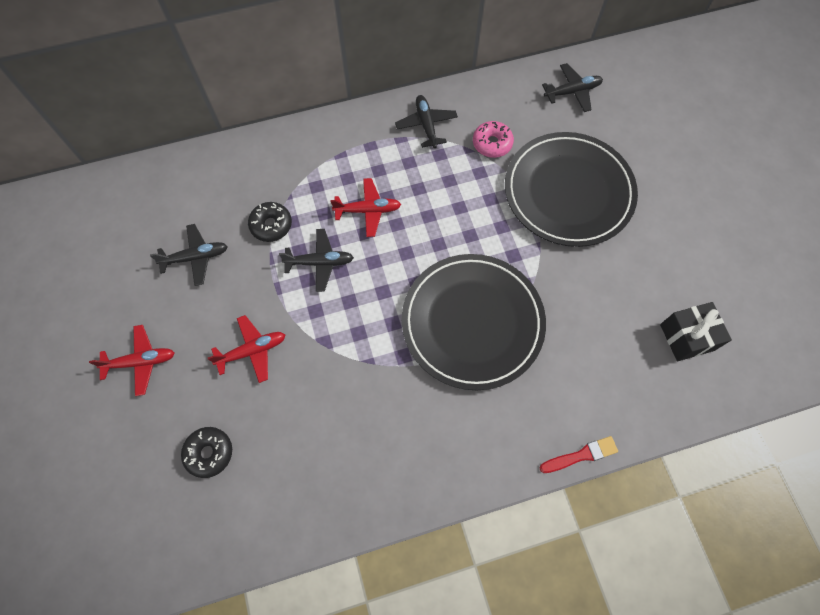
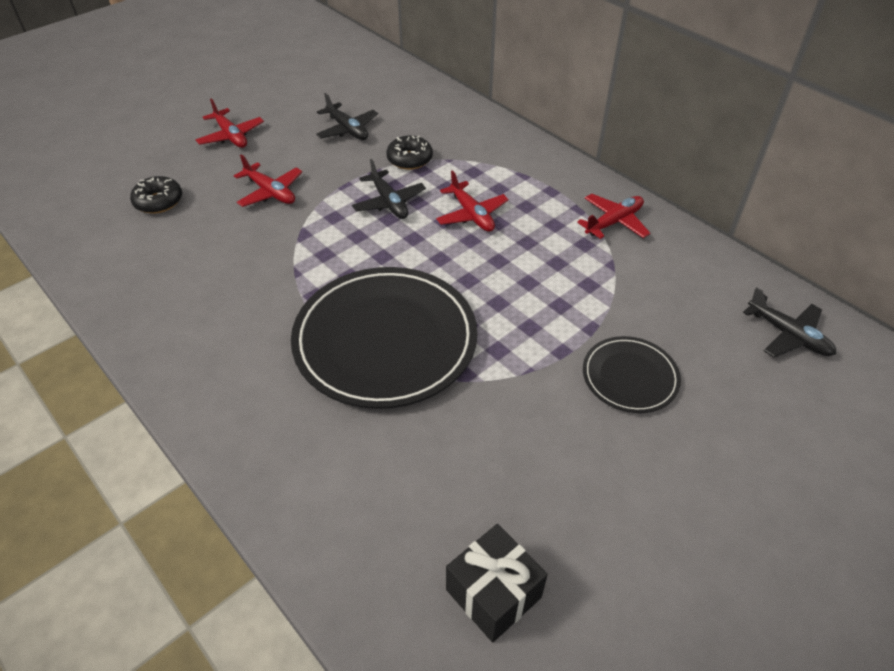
camera: 65 degrees right, 20 degrees down
black plane [395,95,458,148] -> red plane [577,194,650,239]
pink donut [473,121,514,158] -> none
black plate [505,132,638,247] -> black plate [583,336,681,413], size x0.50
red brush [540,436,618,473] -> none

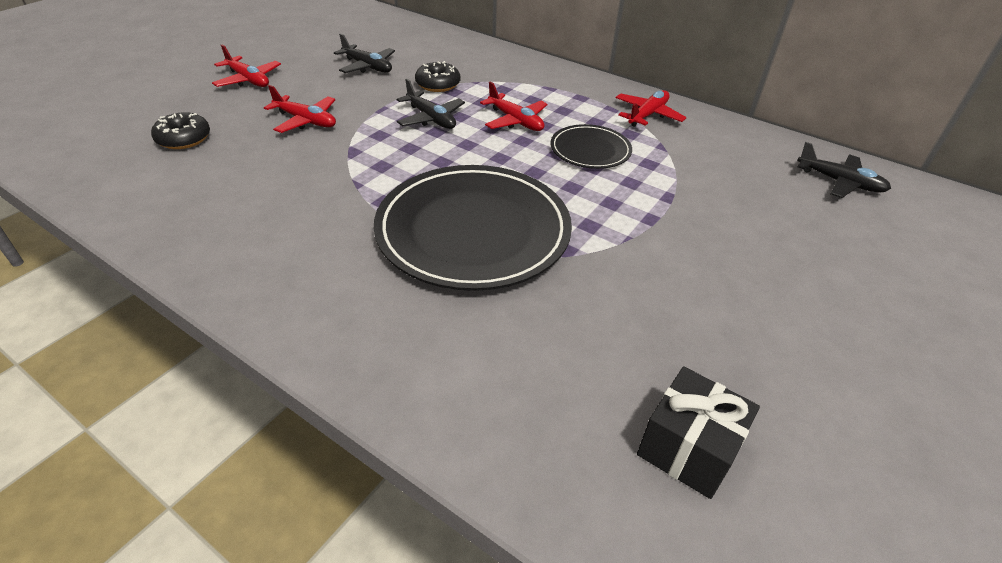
camera: 15 degrees left, 5 degrees down
black plate [583,336,681,413] -> black plate moved to [550,124,632,169]

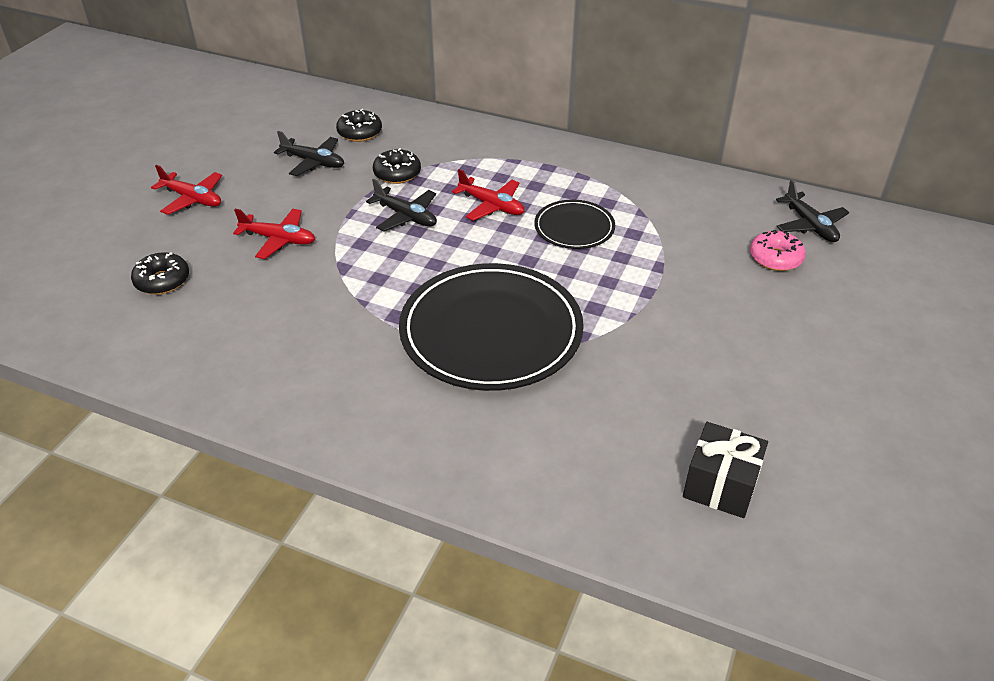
camera: 10 degrees left, 0 degrees up
red plane [616,90,686,127] -> none
black plane [797,142,891,198] -> black plane turned 45 degrees clockwise [776,180,849,242]
none -> black donut [336,109,382,142]
none -> pink donut [750,230,806,271]

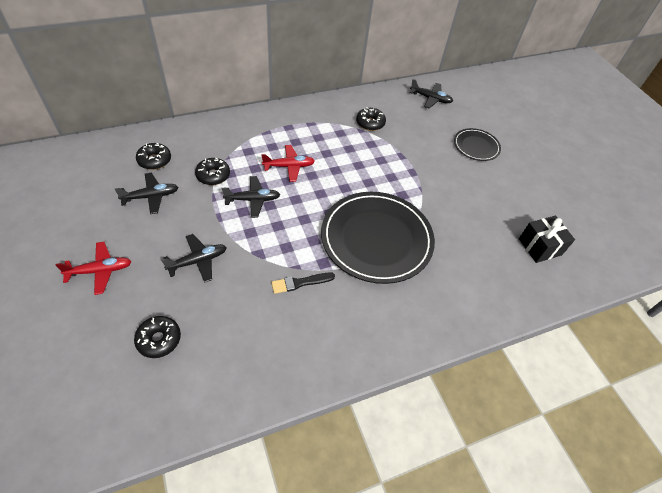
camera: 50 degrees left, 10 degrees up
red plane [233,209,315,259] -> black plane [161,234,227,283]
black plate [534,200,615,249] -> black plate moved to [454,128,501,161]
pink donut [750,230,806,271] -> none
none -> black brush [271,273,335,294]
none -> black donut [356,107,386,131]

